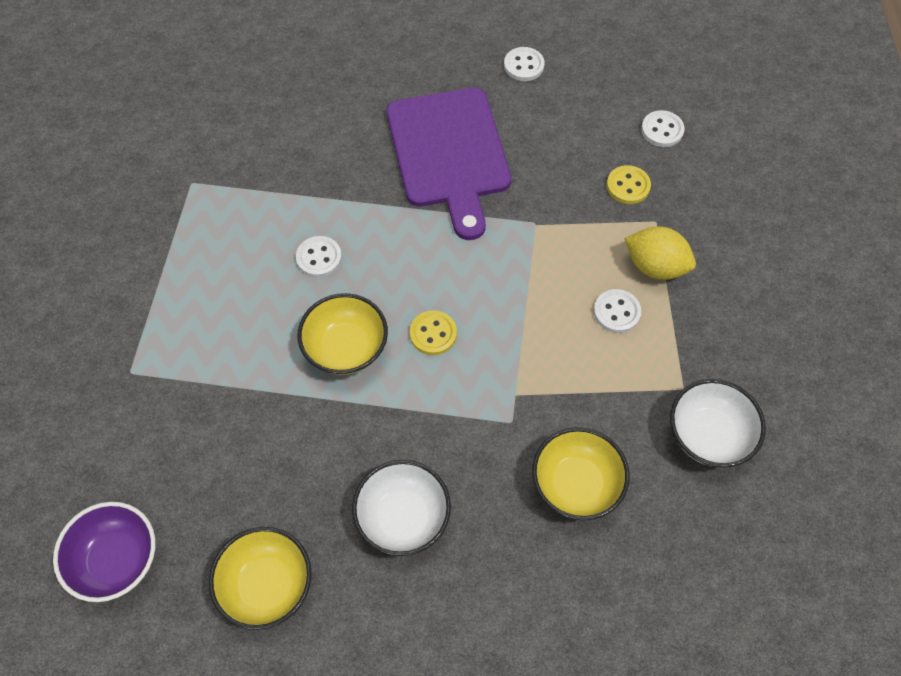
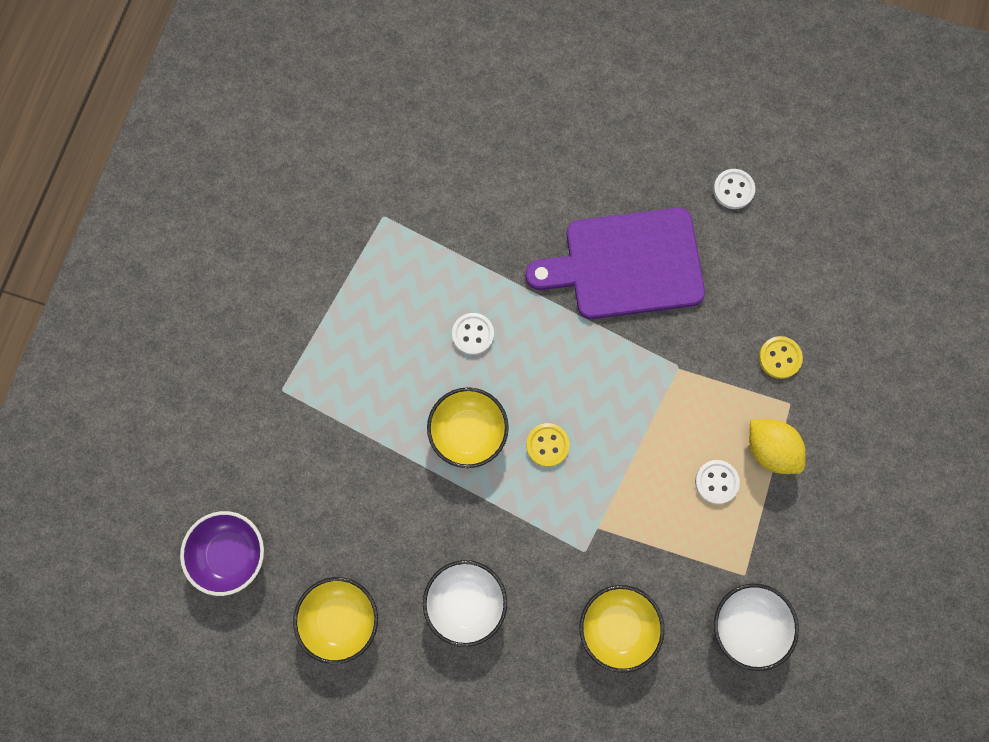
camera: 20 degrees right, 15 degrees up
purple cutting board [386,88,511,240] -> purple cutting board turned 75 degrees clockwise [525,208,705,319]
white button [641,110,685,147] -> none

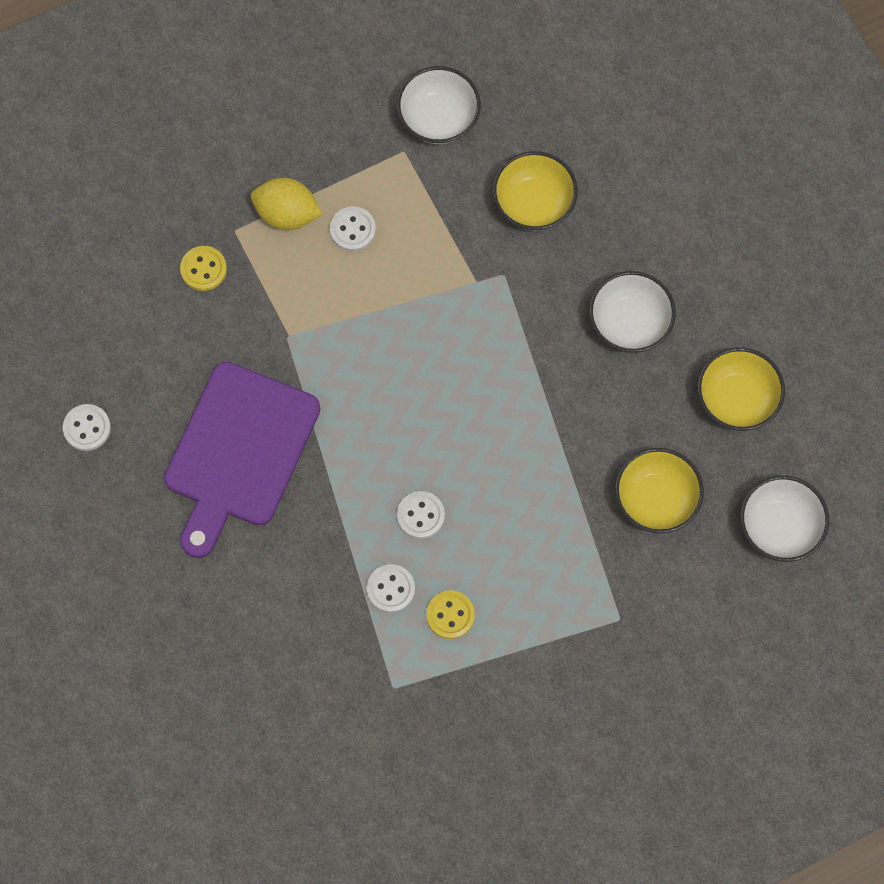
camera: 135 degrees left, 5 degrees down
purple bowl [180,511,264,596] -> white bowl [740,476,829,562]
yellow bowl [427,387,509,468] -> yellow bowl moved to [615,448,704,534]
purple cutting board [525,208,705,319] -> purple cutting board turned 75 degrees clockwise [164,362,320,558]
yellow button [526,423,570,467] -> yellow button moved to [426,590,475,639]
yellow lemon [749,419,806,474] -> yellow lemon turned 75 degrees counterclockwise [251,178,322,230]
none -> white button [367,564,415,613]

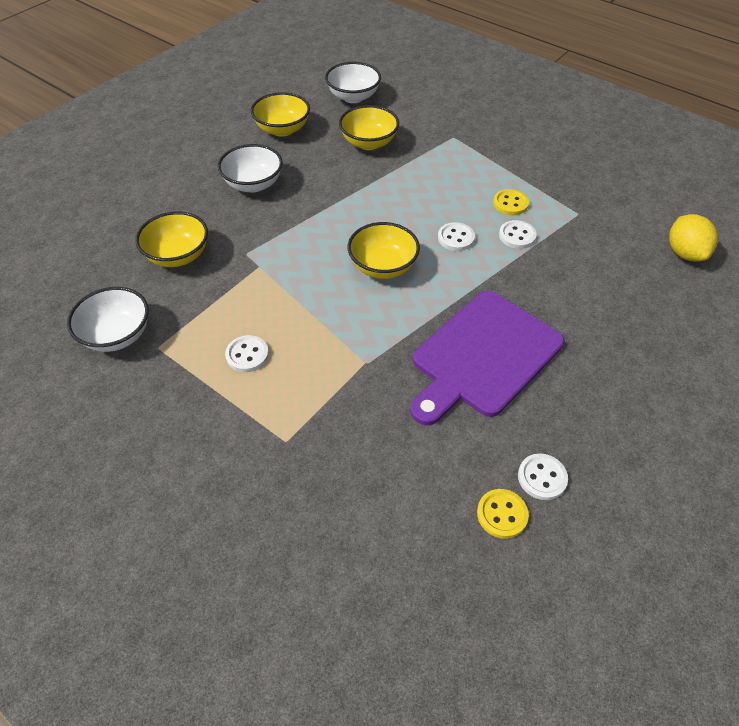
camera: 115 degrees left, 20 degrees down
purple cutting board [164,362,320,558] -> purple cutting board turned 135 degrees clockwise [410,291,564,425]
yellow button [180,246,227,291] -> yellow button moved to [477,489,529,539]
yellow lemon [251,178,322,230] -> yellow lemon moved to [669,214,718,261]
none -> yellow bowl [348,222,420,279]

